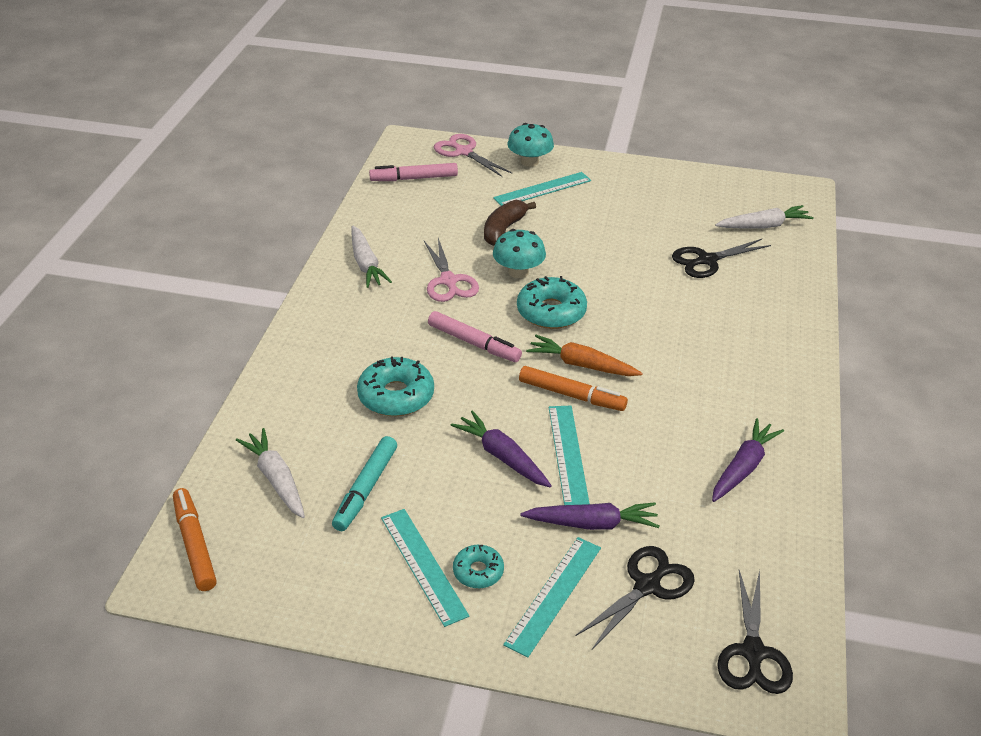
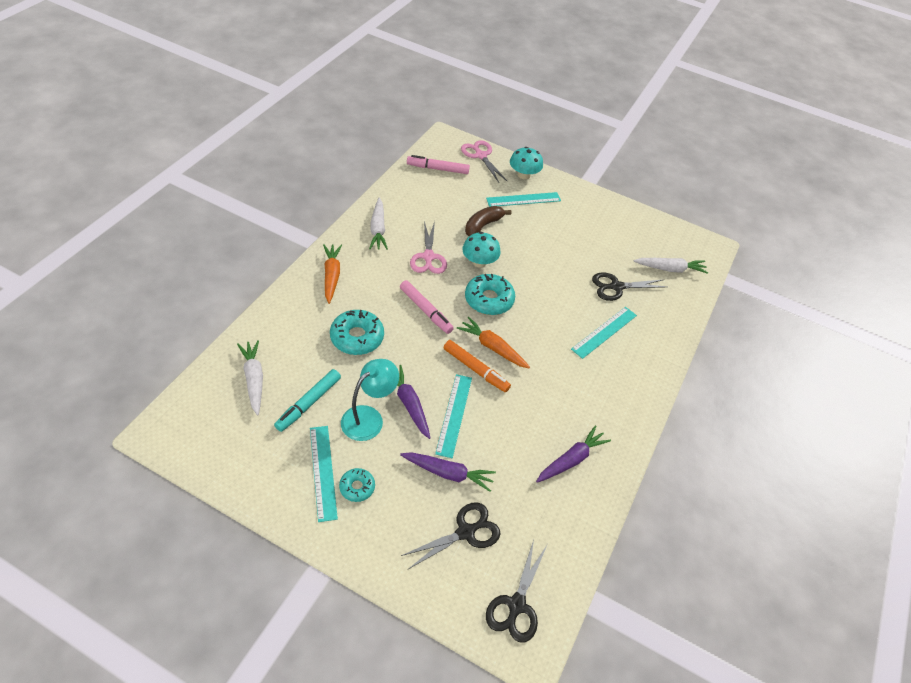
camera: 10 degrees right, 10 degrees up
orange marker [173,488,217,591] -> none
turquoise ruler [503,537,601,658] -> turquoise ruler moved to [571,307,637,359]
none -> orange carrot [323,244,342,304]
none -> turquoise lamp [341,359,399,441]

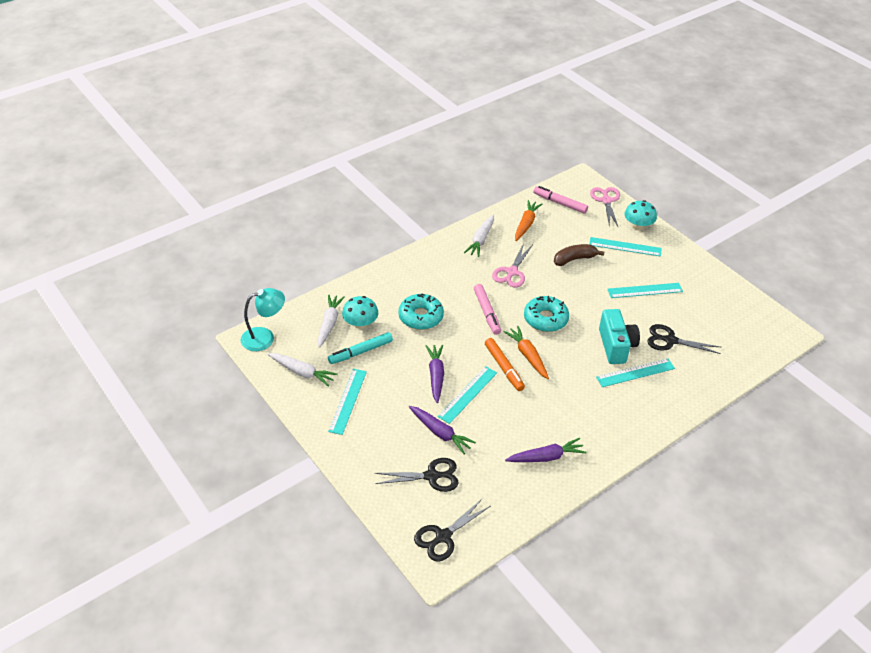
camera: 30 degrees right, 5 degrees down
orange carrot [323,244,342,304] -> orange carrot moved to [515,200,542,241]
turquoise donut [339,468,375,502] -> none
turquoise lamp [341,359,399,441] -> turquoise lamp moved to [240,288,285,351]
turquoise mushroom [462,232,500,268] -> turquoise mushroom moved to [342,296,378,329]
white carrot [633,258,709,274] -> white carrot moved to [268,353,338,387]
none -> turquoise camera [599,309,640,364]
none -> turquoise ruler [608,283,683,298]

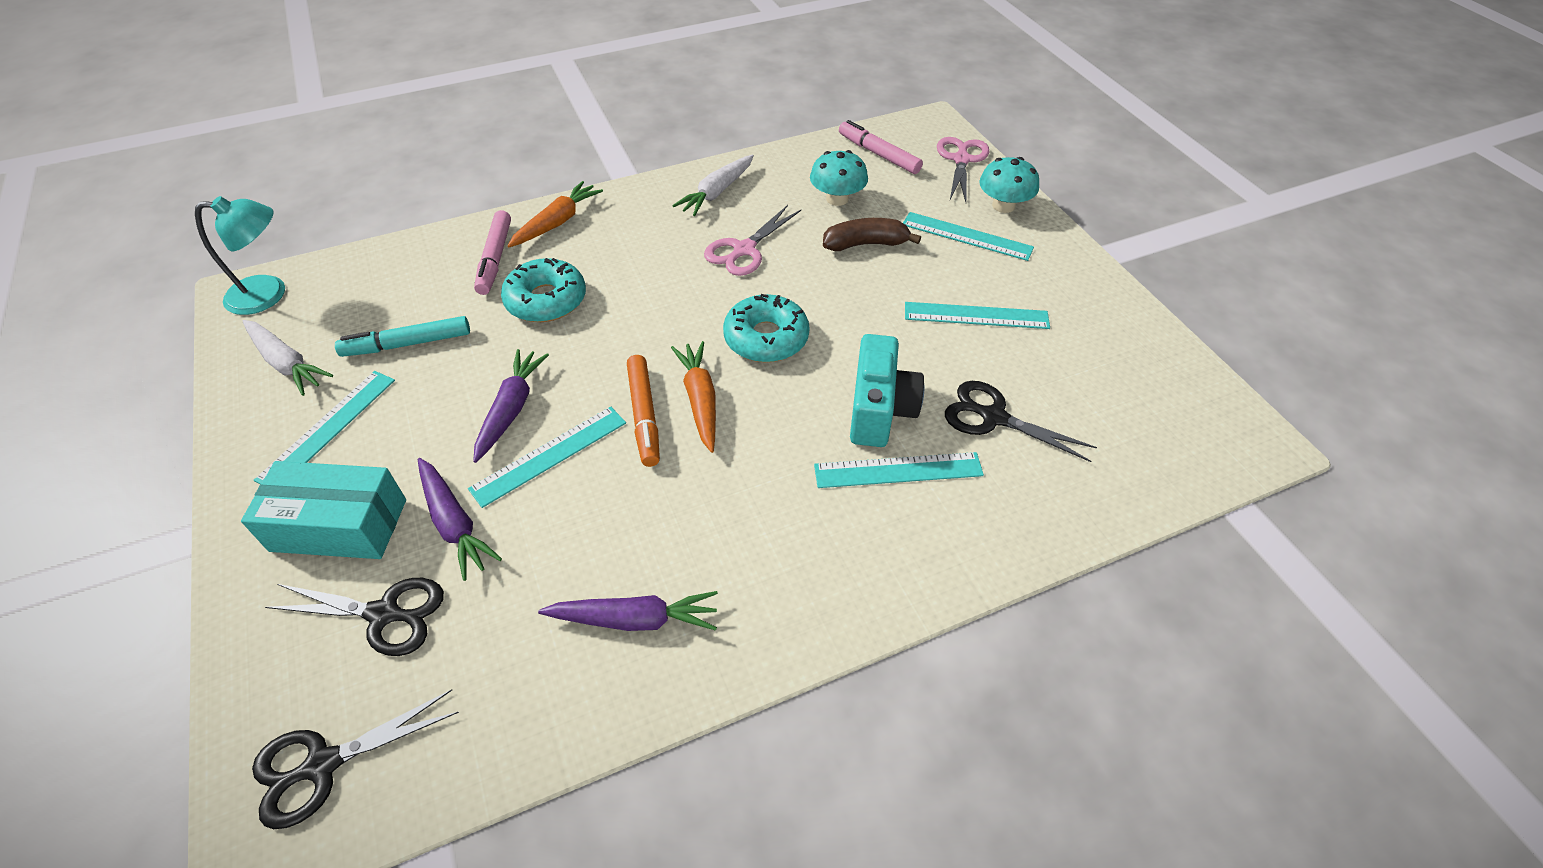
camera: 15 degrees right, 5 degrees up
white carrot [318,294,345,348] -> none
turquoise mushroom [342,296,378,329] -> turquoise mushroom moved to [810,150,868,206]
pink marker [474,284,501,335] -> pink marker moved to [474,210,511,295]
orange carrot [515,200,542,241] -> orange carrot moved to [507,181,603,247]
none -> turquoise box [241,461,406,559]

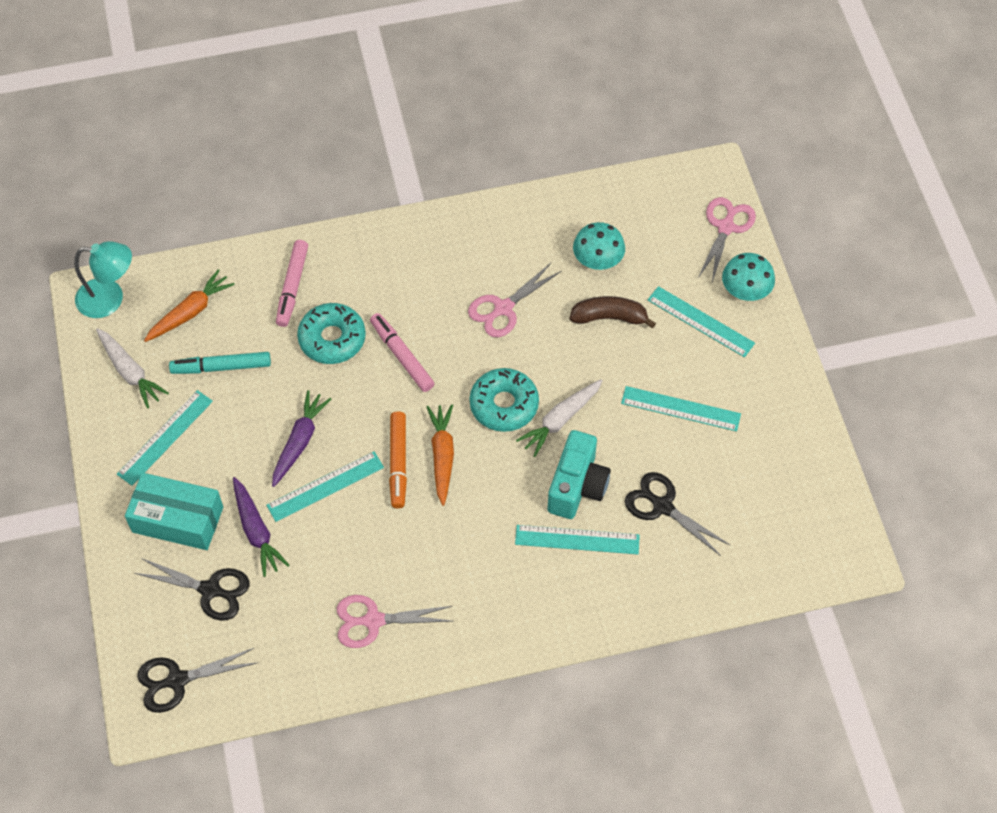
camera: 10 degrees right, 10 degrees up
orange carrot [507,181,603,247] -> orange carrot moved to [144,269,235,342]
purple carrot [538,591,718,631] -> pink scissors [337,595,452,648]
white carrot [672,154,754,216] -> white carrot moved to [516,379,603,457]
pink marker [839,120,923,174] -> pink marker moved to [370,313,435,392]

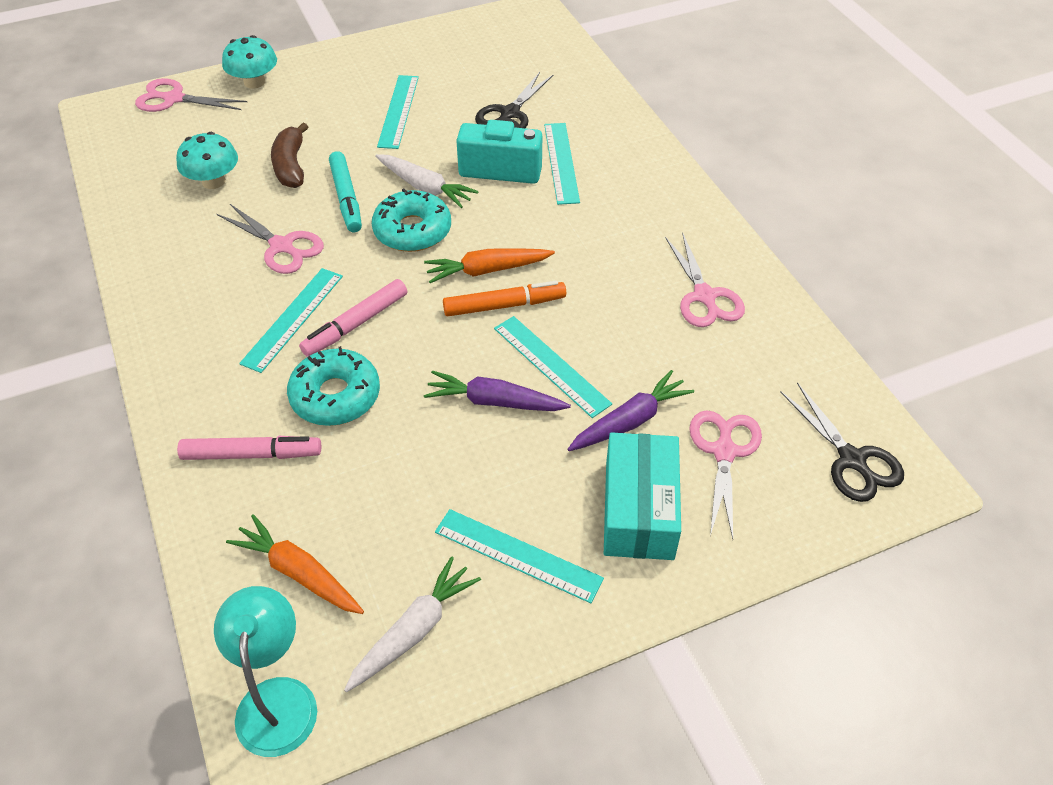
camera: 100 degrees left, 10 degrees down
black scissors [134,558,250,621] -> pink scissors [689,410,762,539]
turquoise marker [169,352,271,374] -> turquoise marker moved to [329,151,362,232]
turquoise ruler [648,286,755,357] -> turquoise ruler moved to [239,268,343,373]

